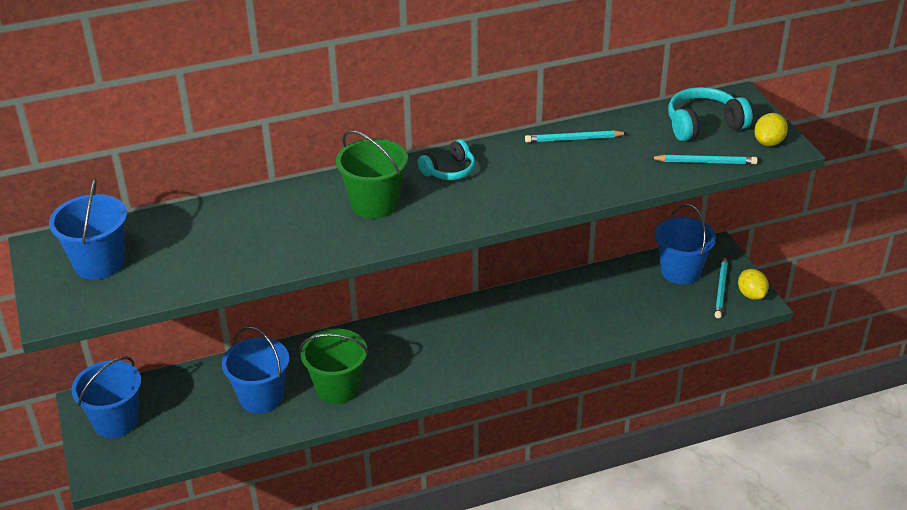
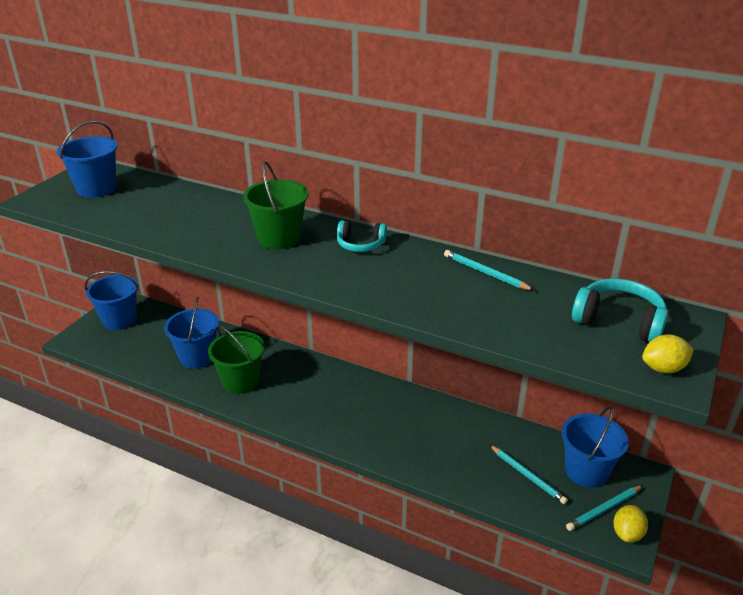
camera: 45 degrees right, 5 degrees down
turquoise pencil [650,155,758,164] -> turquoise pencil moved to [490,445,568,504]

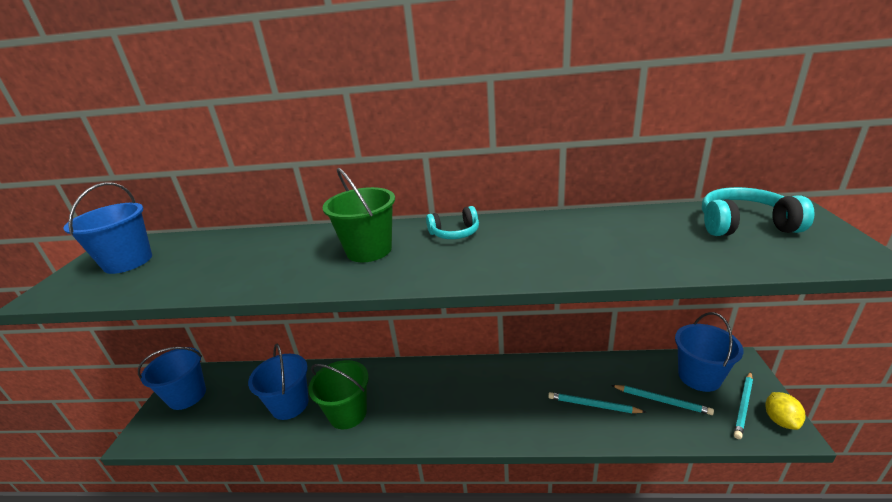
camera: 20 degrees left, 5 degrees down
turquoise pencil [444,250,535,291] -> turquoise pencil moved to [548,392,646,413]
yellow lemon [642,334,694,373] -> none

